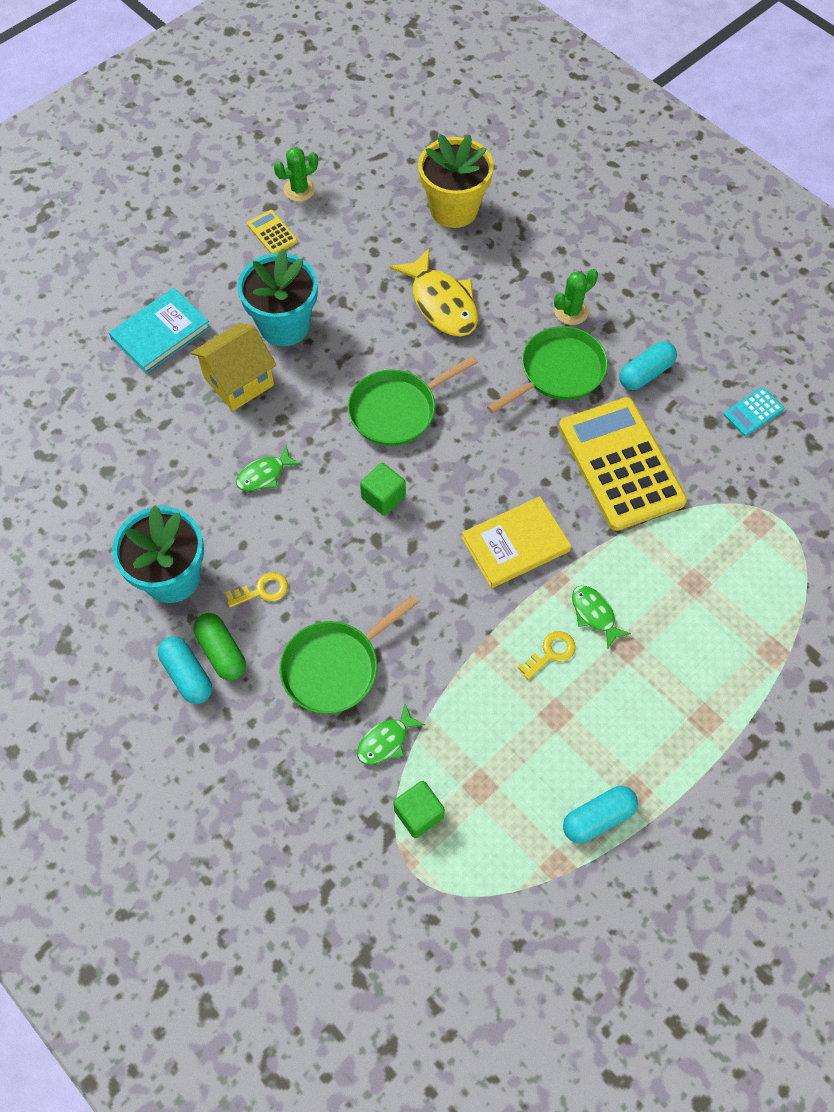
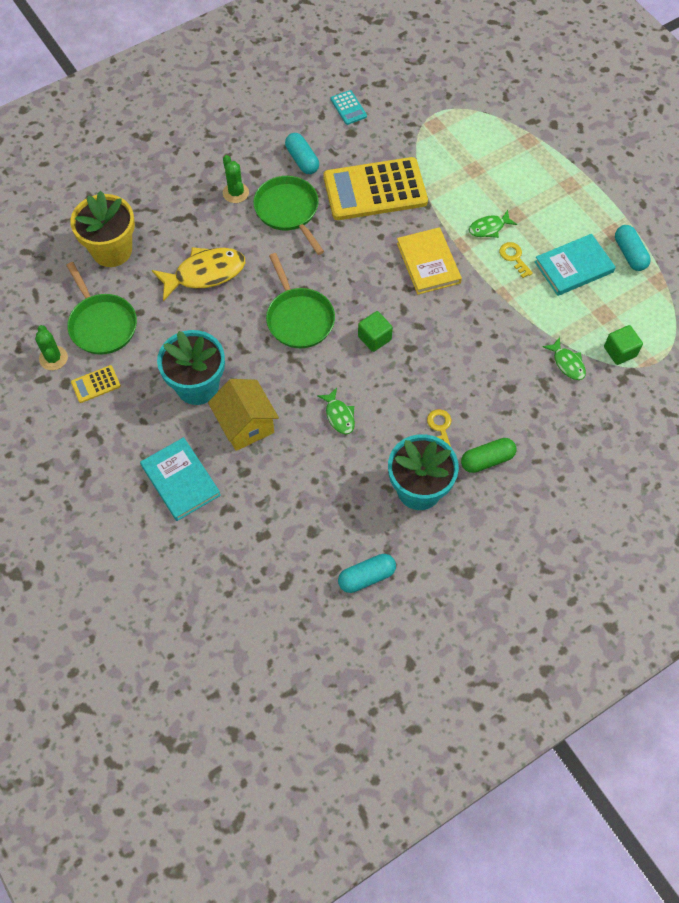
camera: 80 degrees left, 0 degrees up
turquoise capsule [158,636,212,704] -> turquoise capsule moved to [338,554,396,593]
green pan [279,595,418,714] -> green pan moved to [66,262,137,355]
none -> turquoise book [535,234,616,296]

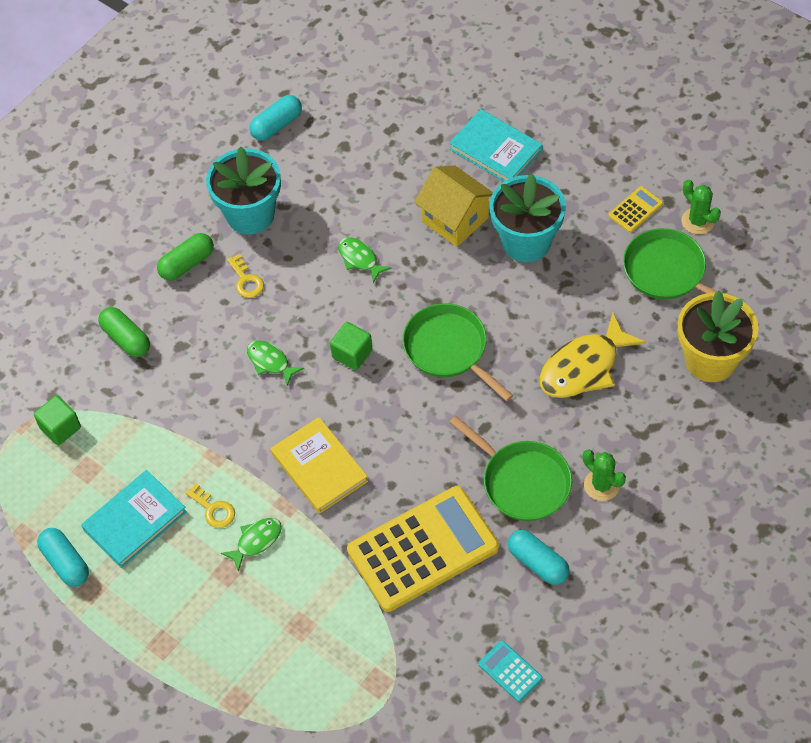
camera: 165 degrees right, 5 degrees down
green fish [543,337,586,380] -> green fish moved to [247,340,304,386]
none -> green capsule [98,307,150,357]

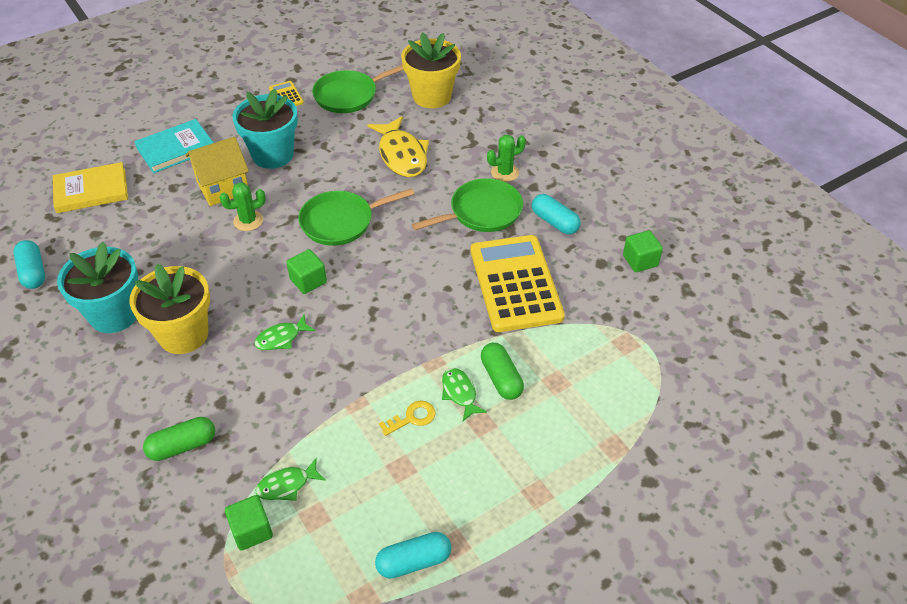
camera: 75 degrees left, 10 degrees down
turquoise book [81,470,187,568] -> none
green capsule [157,233,214,280] -> green capsule moved to [481,343,524,400]
yellow key [227,254,264,298] -> yellow flower pot [129,264,210,354]
yellow book [271,417,368,514] -> yellow book moved to [53,162,128,213]
green fish [338,237,392,283] -> green fish moved to [256,458,326,501]
turquoise calculator [479,641,543,702] -> green cube [623,230,663,272]
turquoise capsule [508,530,570,585] -> turquoise capsule turned 75 degrees clockwise [532,194,581,235]
green cactus [681,180,721,235] -> green cactus moved to [219,182,266,231]

